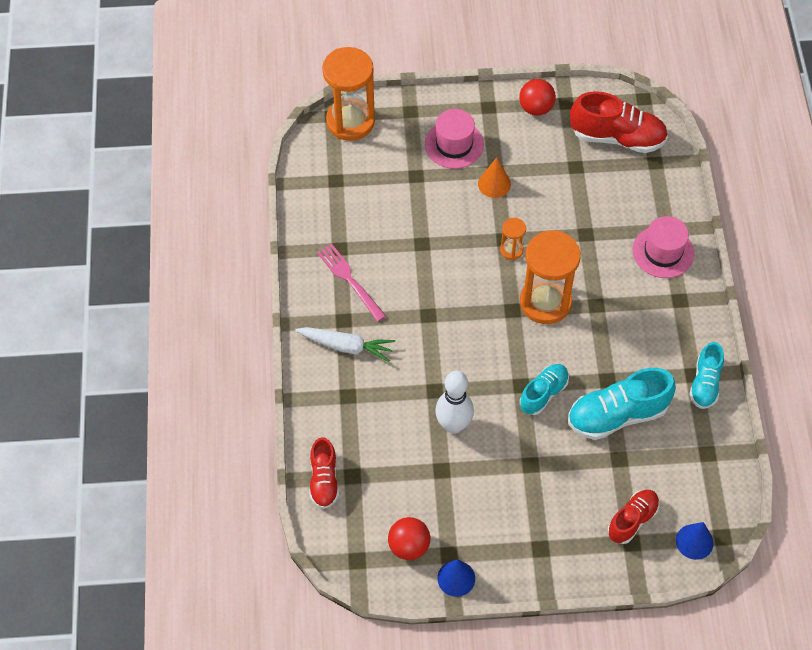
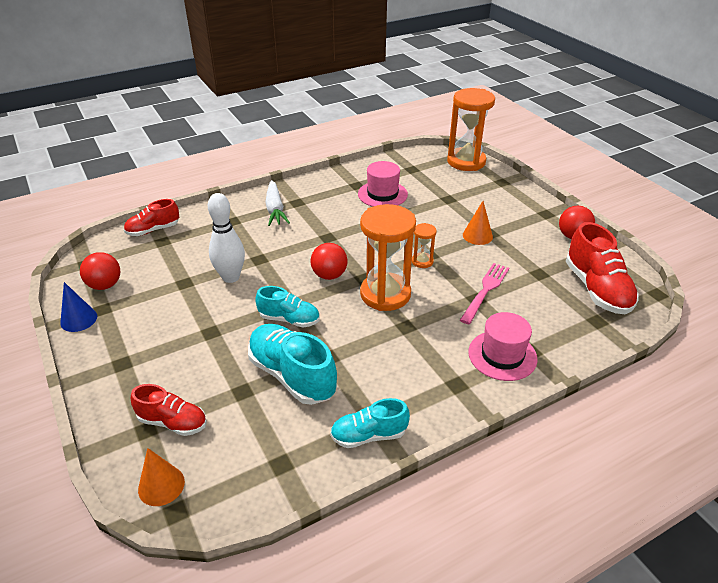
camera: 65 degrees right, 20 degrees down
pink fork [317,243,386,322] -> pink fork moved to [460,263,509,324]
pink hat [425,109,484,169] -> pink hat moved to [358,161,408,207]
blue cone [676,522,714,560] -> orange cone [138,448,185,506]
none -> red ball [311,243,348,280]

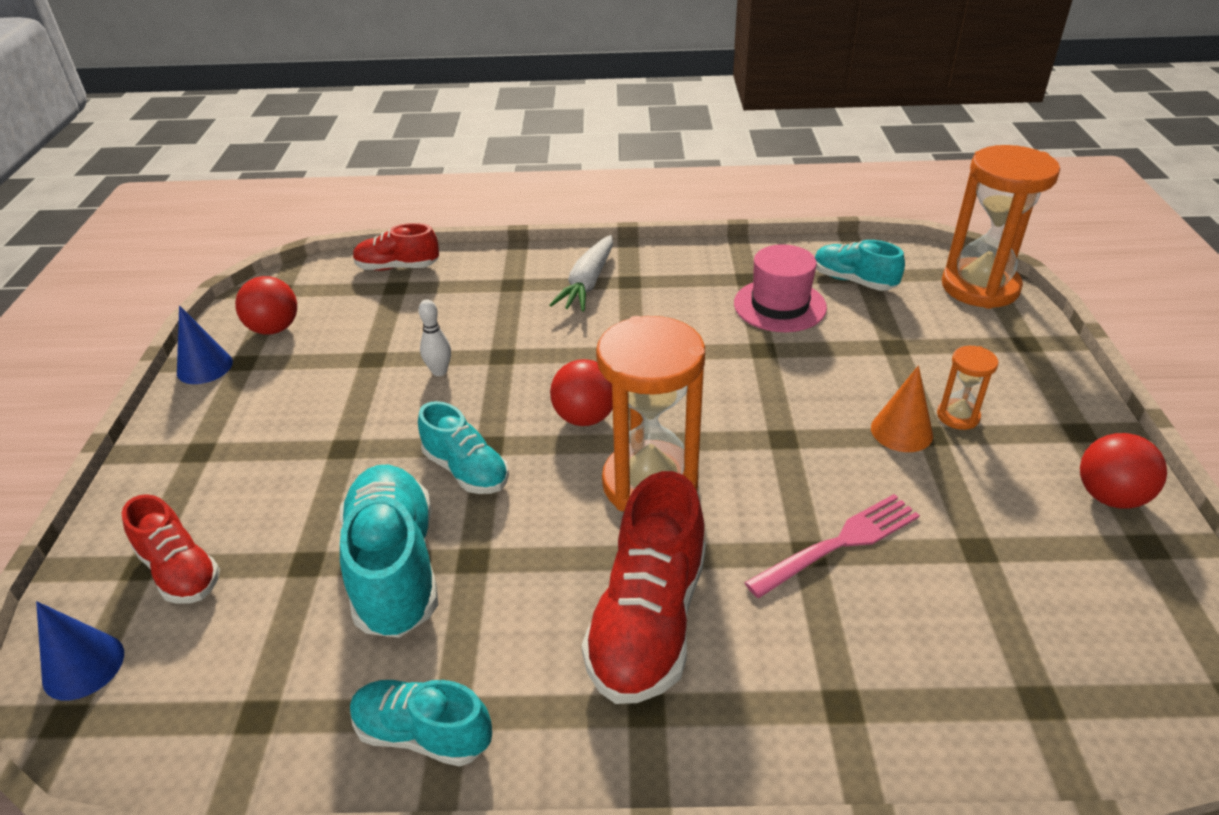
camera: 30 degrees right, 0 degrees up
orange cone [138,448,185,506] -> blue cone [36,601,124,701]
white bowling pin [208,193,245,283] -> white bowling pin [418,299,451,376], size x0.52
orange hourglass [412,223,437,268] -> orange hourglass moved to [937,346,999,430]
pink hat [468,312,537,381] -> none
red shoe [565,222,639,314] -> red shoe moved to [582,471,706,704]
none -> turquoise shoe [815,240,905,291]

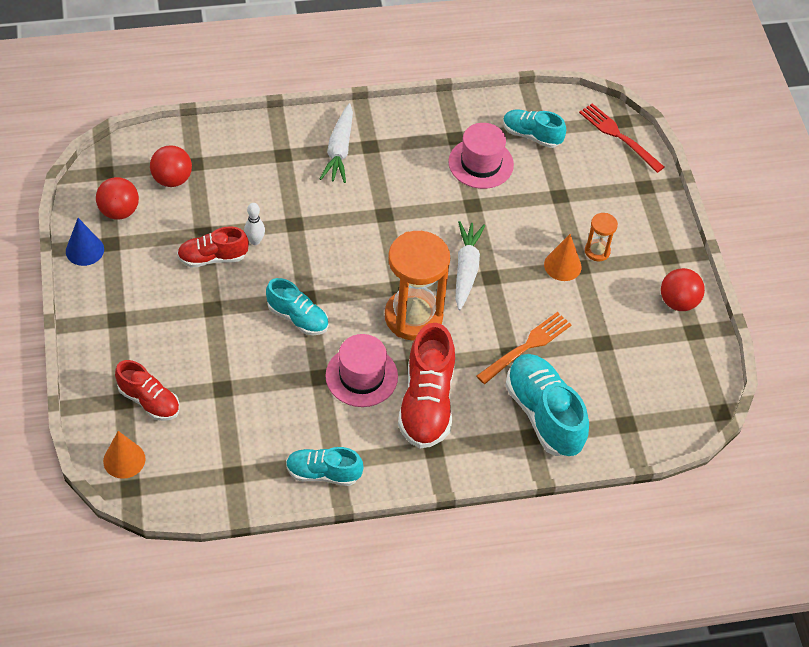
camera: 15 degrees left, 15 degrees up
blue cone [36,601,124,701] -> orange cone [103,431,145,479]
turquoise shoe [340,465,438,638] -> turquoise shoe moved to [505,354,589,456]
red shoe [353,223,439,271] -> red shoe moved to [177,227,249,267]
red ball [550,359,613,426] -> red ball moved to [150,145,192,187]
pink fork [744,494,920,598] -> orange fork [477,312,571,384]
orange hourglass [942,145,1060,309] -> red fork [579,103,664,173]
none -> pink hat [325,334,398,407]
none -> white carrot [455,221,485,310]

